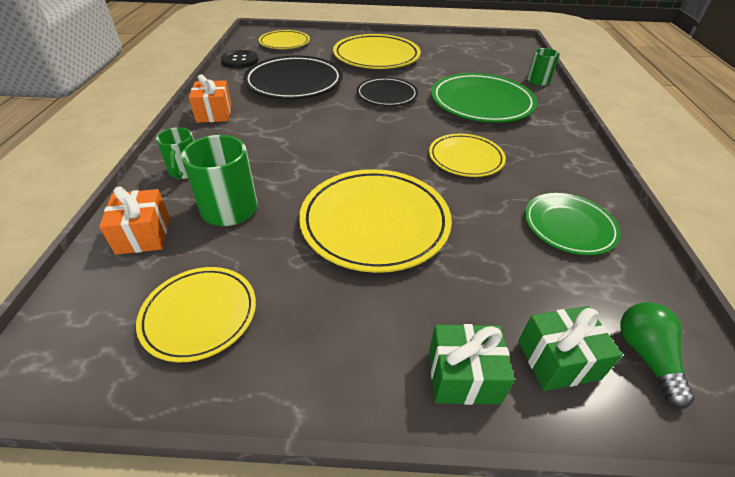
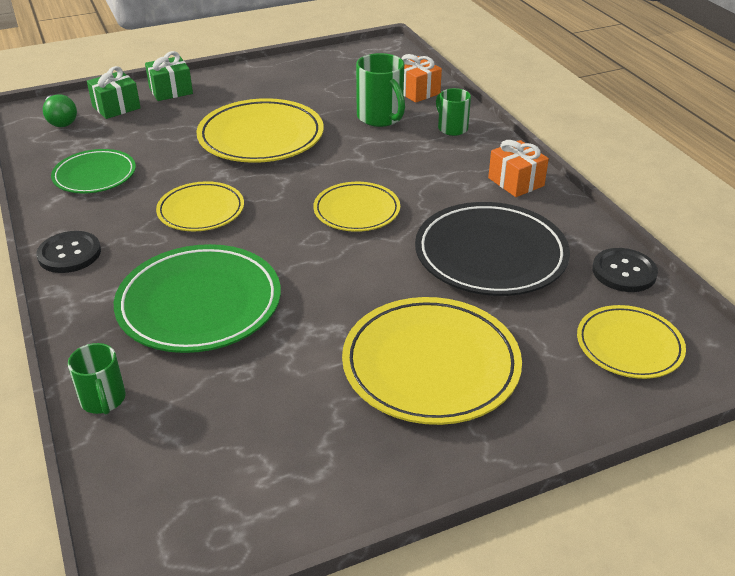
camera: 155 degrees right, 5 degrees down
yellow plate [136,267,256,362] -> yellow plate moved to [313,182,400,232]
black plate [356,77,418,106] -> none
none -> black button [36,231,101,273]

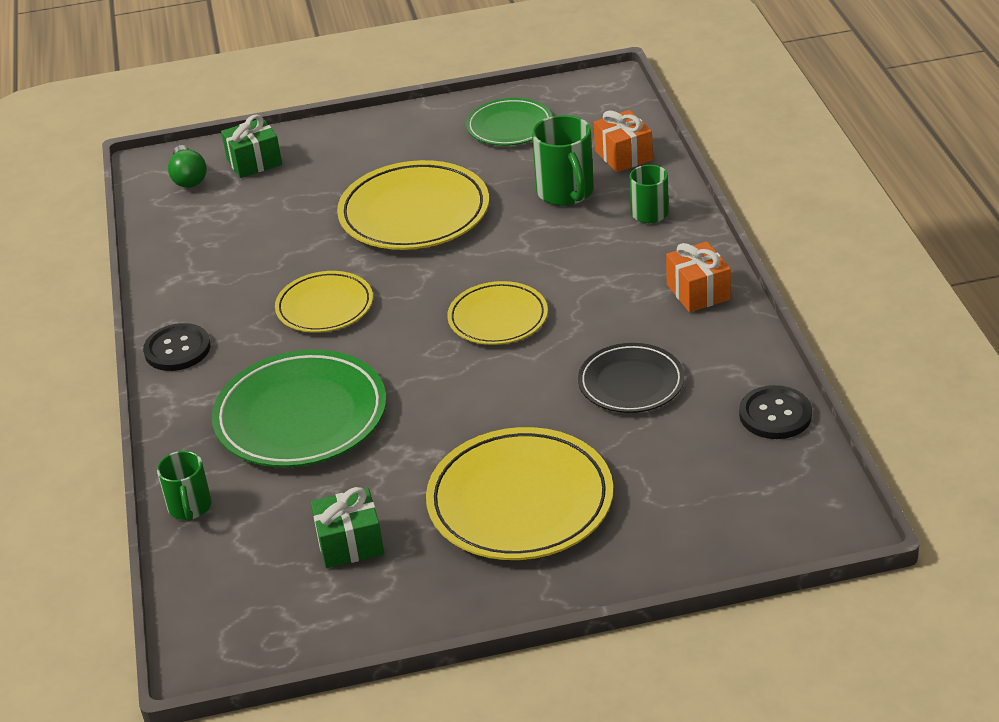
camera: 15 degrees right, 0 degrees up
green plate [51,149,136,194] -> green plate moved to [466,98,553,146]
green gift [145,51,193,101] -> green gift moved to [310,487,384,568]
black plate [415,202,570,296] -> black plate [578,343,684,413], size x0.61
yellow plate [577,305,686,379] -> none

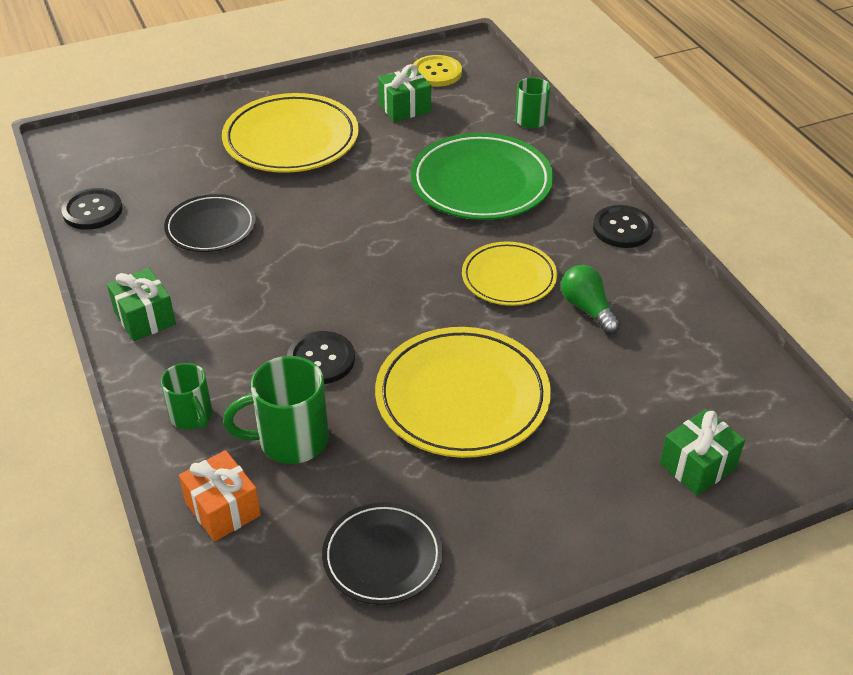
camera: 165 degrees right, 5 degrees up
green light bulb [168,145,207,188] -> green light bulb moved to [561,265,621,334]
yellow plate [447,281,548,345] -> none
green plate [466,98,553,146] -> black plate [322,502,443,605]
green mug [532,115,594,206] -> green mug turned 75 degrees counterclockwise [223,356,329,464]
orange gift [666,241,731,312] -> green gift [107,268,176,341]
none -> black button [287,331,355,384]
none -> yellow button [413,55,462,87]

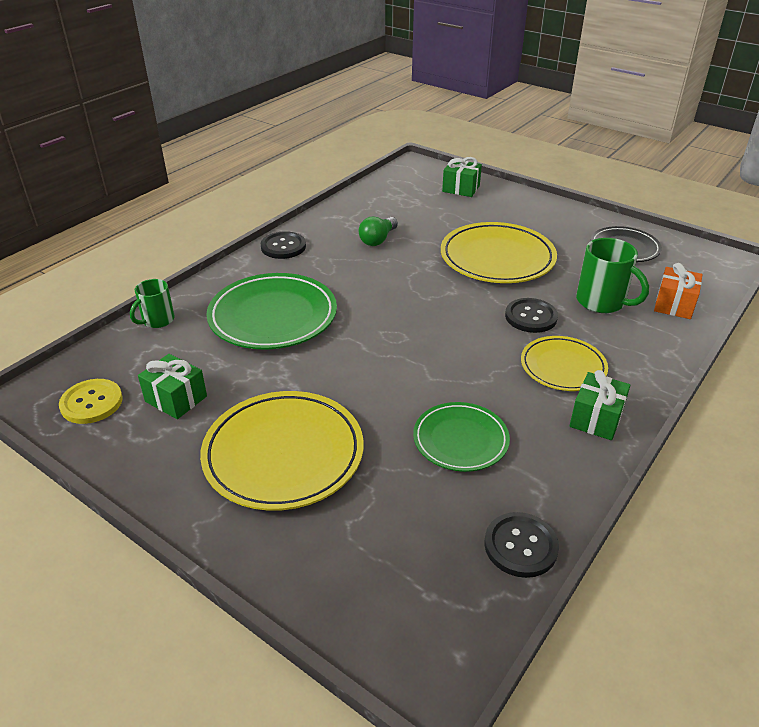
camera: 120 degrees left, 5 degrees down
green mug [161,363,212,429] -> none
black plate [164,194,256,252] -> green plate [413,402,510,472]
yellow plate [462,242,557,306] -> yellow plate moved to [521,336,608,391]

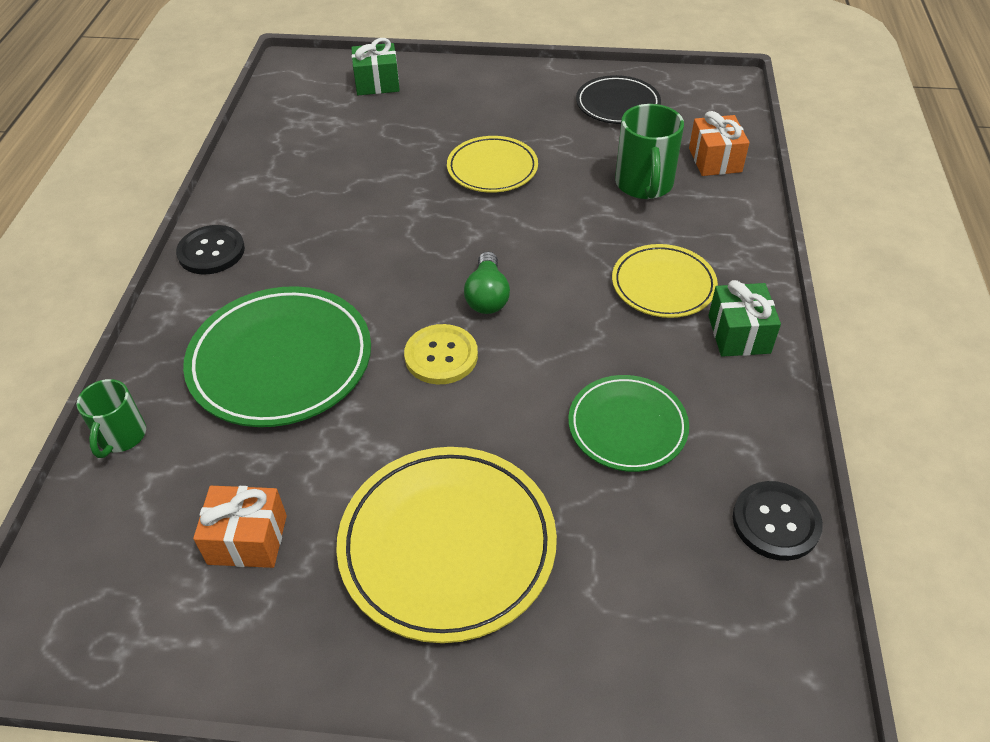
camera: 30 degrees left, 10 degrees up
yellow button [59,379,123,424] -> yellow button moved to [404,324,478,384]
green gift [138,354,207,419] -> orange gift [193,486,287,568]
green light bulb [359,217,398,246] -> green light bulb moved to [464,252,510,314]
yellow plate [441,222,557,283] -> yellow plate [447,136,538,193], size x0.61
black button [505,298,558,333] -> none
green mug [576,238,649,313] -> green mug turned 75 degrees clockwise [615,104,684,199]

